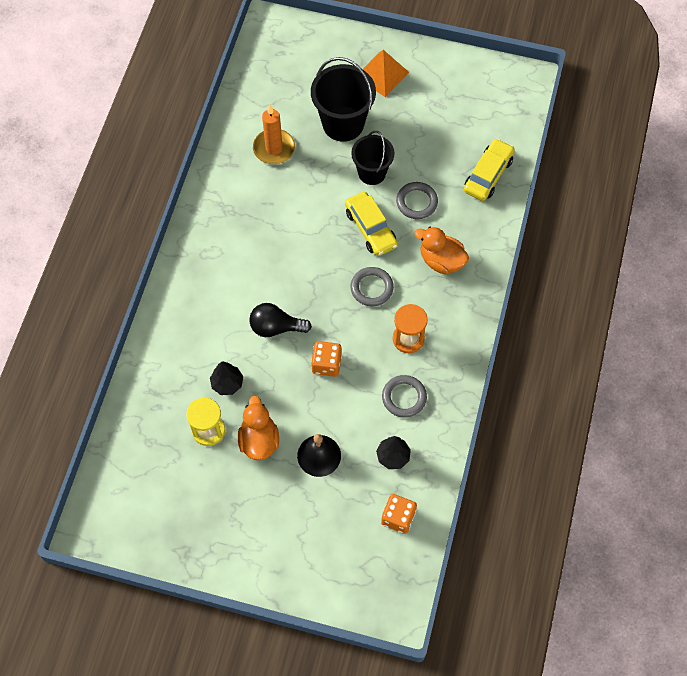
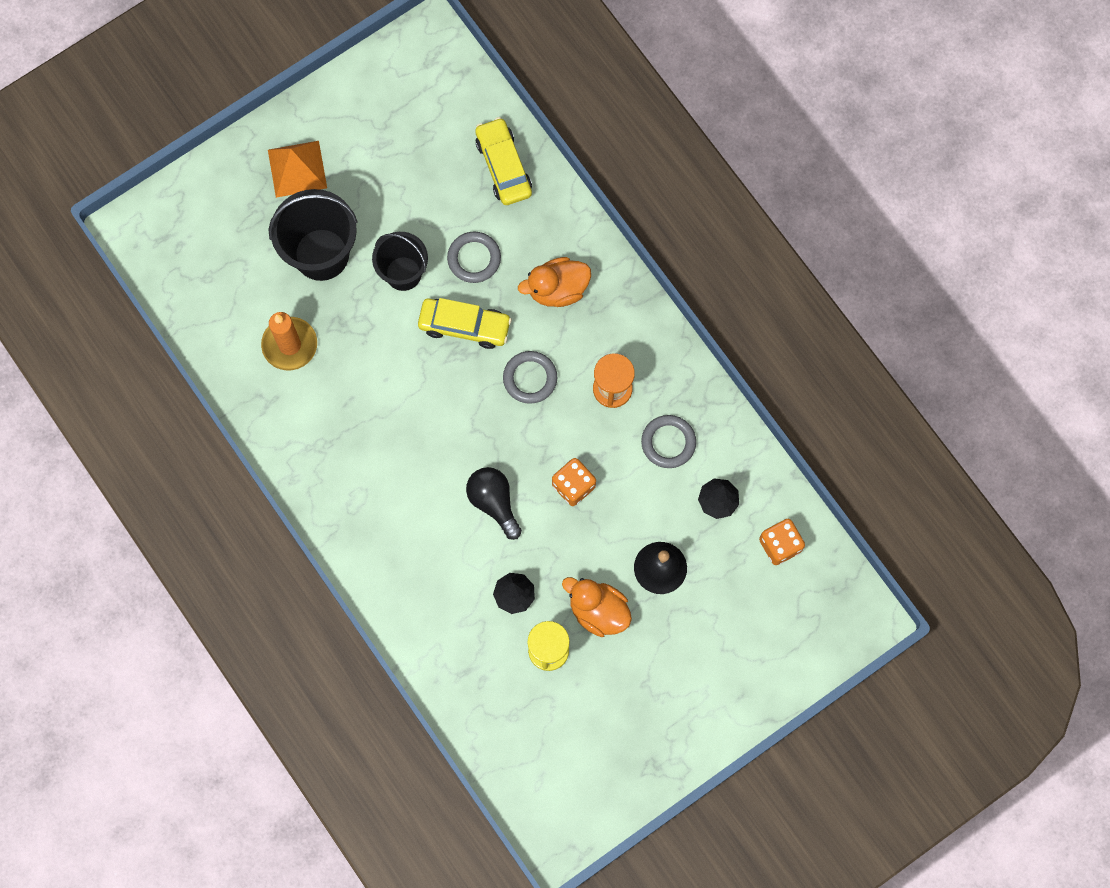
camera: 50 degrees left, 10 degrees up
black light bulb [249,303,312,337] -> black light bulb turned 105 degrees clockwise [466,467,522,540]

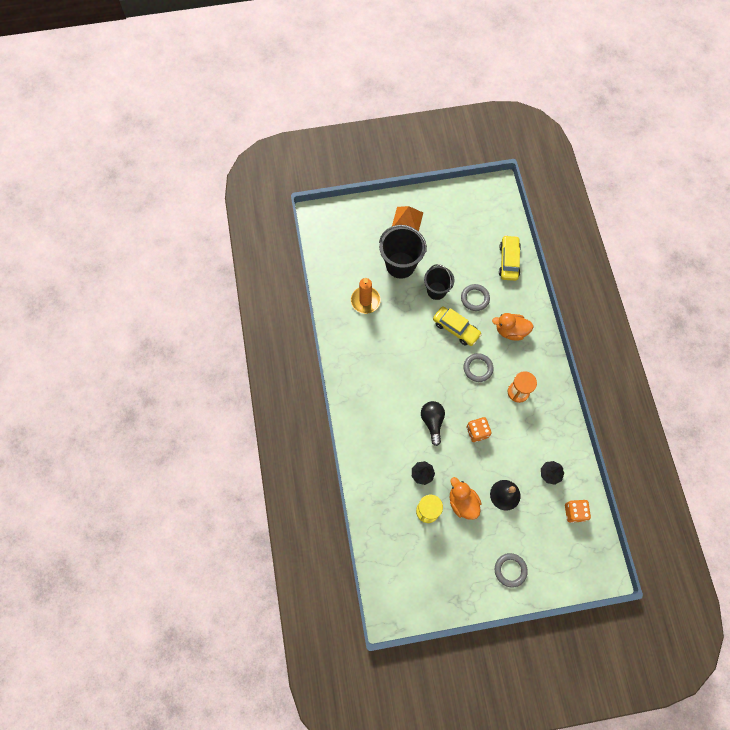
camera: 25 degrees right, 5 degrees down
grey ring [641,415,696,468] -> grey ring moved to [495,553,528,588]

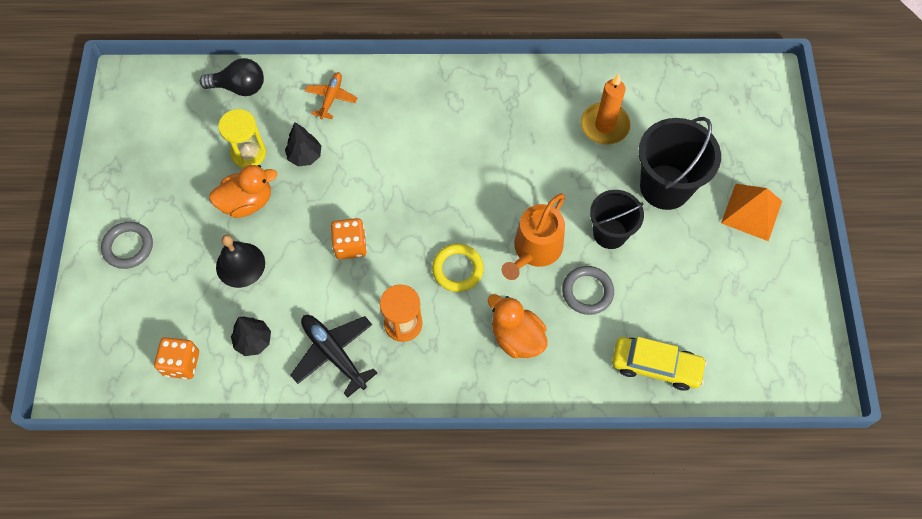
camera: 100 degrees right, 5 degrees down
black light bulb [421,401,445,446] -> black light bulb moved to [200,58,264,96]
yellow car [433,307,482,346] -> orange watering can [502,193,565,280]
grey ring [463,353,494,382] -> yellow ring [432,244,484,292]
orange duck [492,313,534,341] -> orange duck turned 60 degrees counterclockwise [488,294,547,358]
none -> black plane [290,315,377,398]
none -> orange plane [305,72,357,119]

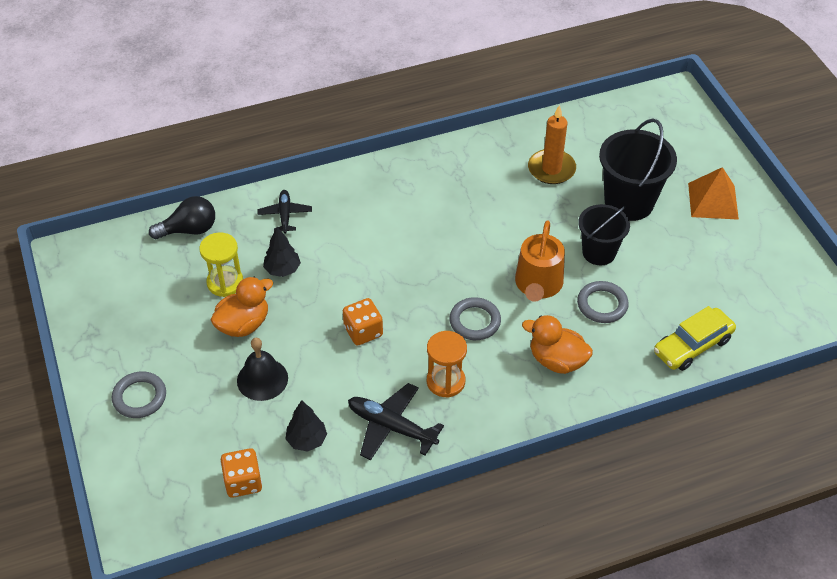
camera: 20 degrees left, 15 degrees down
orange plane [305,72,357,119] -> black plane [258,190,312,234]
yellow ring [432,244,484,292] -> grey ring [449,297,501,340]
yellow car [612,337,707,391] -> yellow car turned 150 degrees clockwise [654,306,736,371]

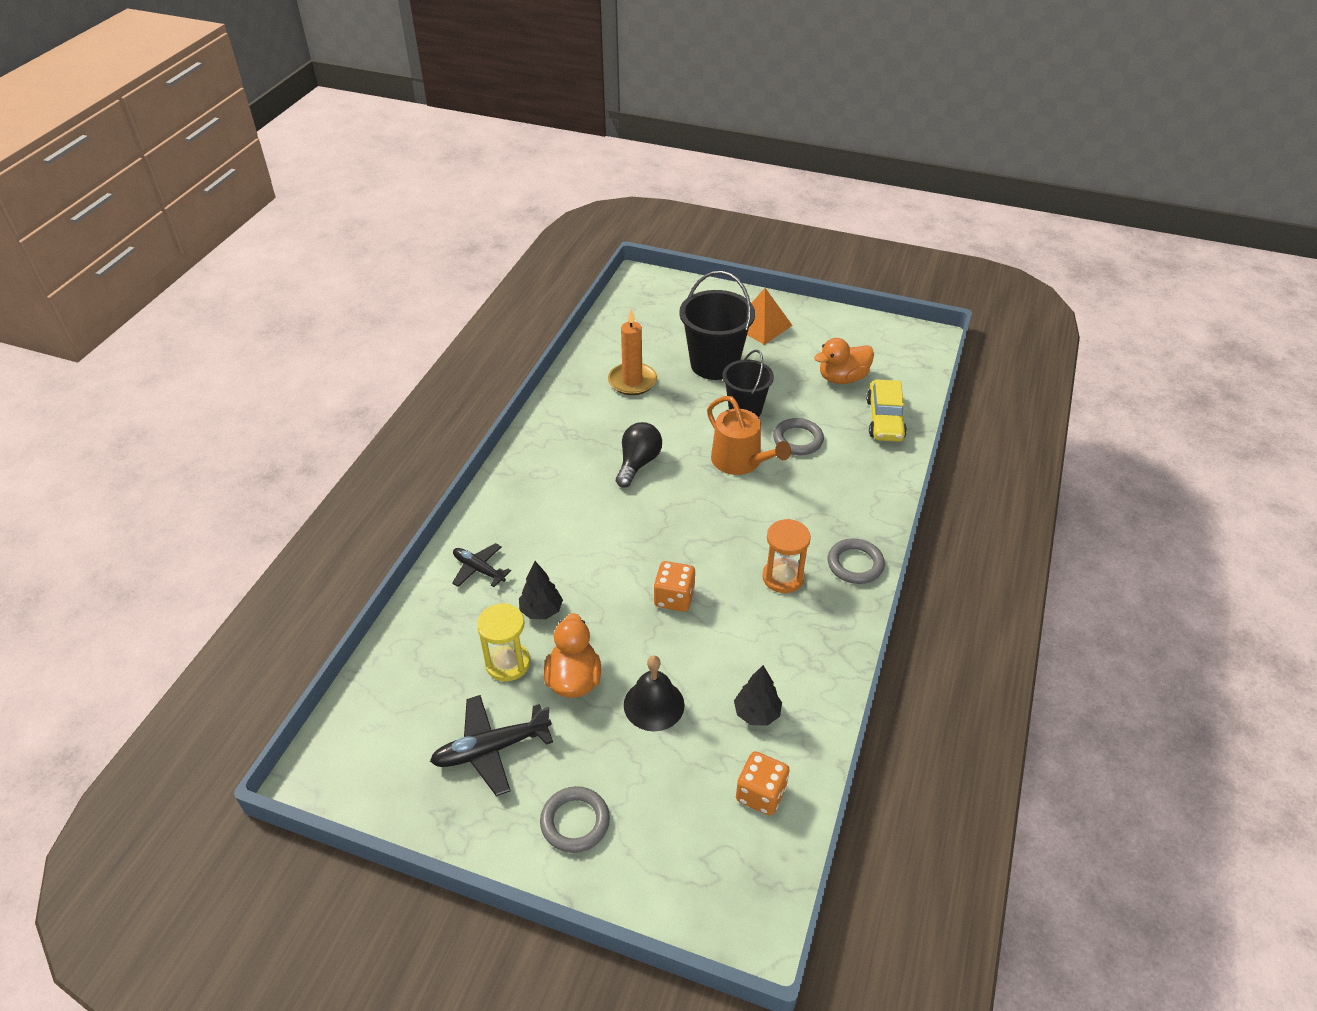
camera: 50 degrees left, 5 degrees down
black light bulb [149,196,215,239] -> black light bulb moved to [616,422,662,488]
black plane [348,383,444,460] -> black plane moved to [430,695,553,796]
grey ring [449,297,501,340] -> grey ring moved to [828,538,885,584]
orange duck [522,315,593,374] -> orange duck moved to [814,338,874,384]

